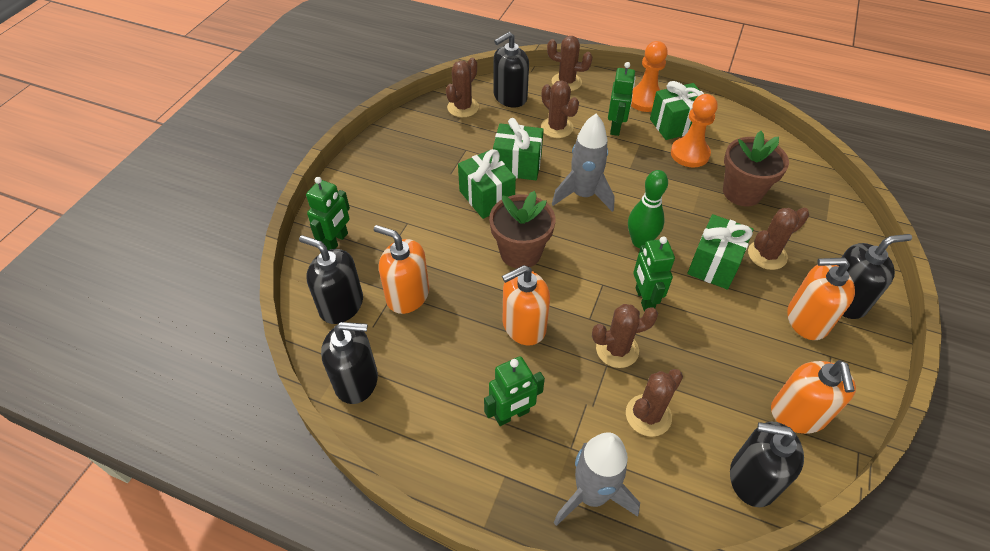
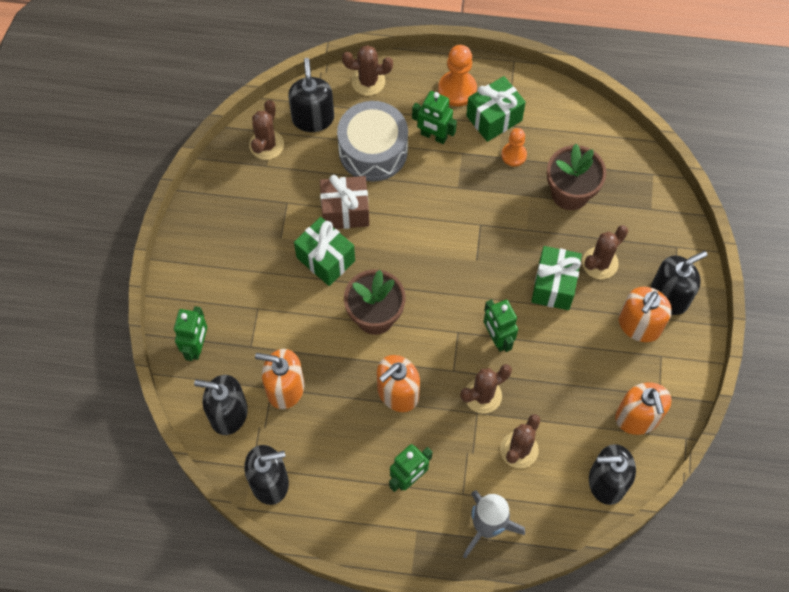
camera: 15 degrees left, 15 degrees up
black soap dispenser [493,32,529,107] -> black soap dispenser turned 135 degrees clockwise [288,58,334,132]
green gift [493,118,544,180] -> brown gift [320,175,369,229]
brown cactus [541,80,579,138] -> grey drum [337,101,408,182]
grey rocket [552,114,615,212] -> none
green robot [608,62,636,136] -> green robot turned 120 degrees clockwise [412,91,457,144]
green bowling pin [628,170,668,248] -> none
orange pawn [671,94,718,167] -> orange pawn [501,128,527,167], size x0.64
orange soap dispenser [787,257,855,340] -> orange soap dispenser turned 45 degrees counterclockwise [619,287,672,342]

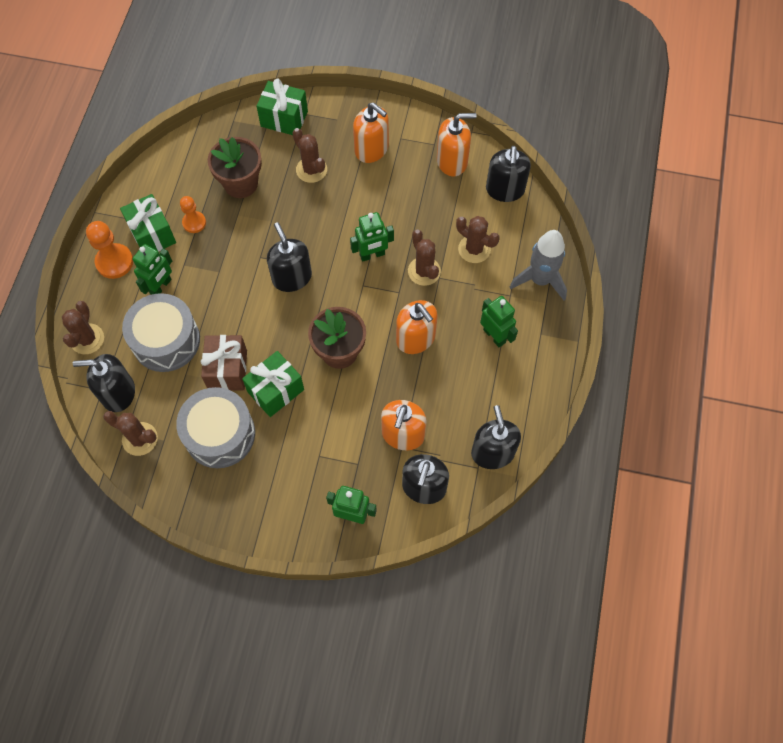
camera: 85 degrees left, 0 degrees up
green gift [531,246,582,310] -> green gift moved to [257,78,308,135]
black soap dispenser [651,251,707,315] -> black soap dispenser moved to [267,222,312,292]
none -> grey drum [176,387,255,468]

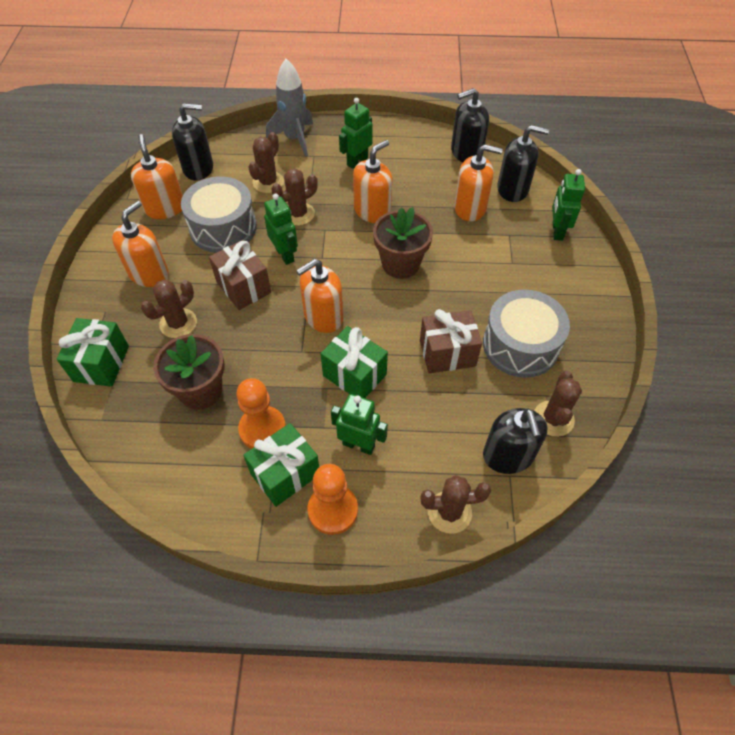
camera: 100 degrees left, 10 degrees down
grey drum [122,293,200,372] -> grey drum moved to [181,176,257,253]
orange pawn [180,196,206,233] -> orange pawn [236,378,286,449], size x1.56
green gift [242,351,304,417] -> green gift moved to [320,326,388,398]
black soap dispenser [267,222,312,292] -> orange soap dispenser [296,259,343,333]
none -> brown gift [209,240,271,310]

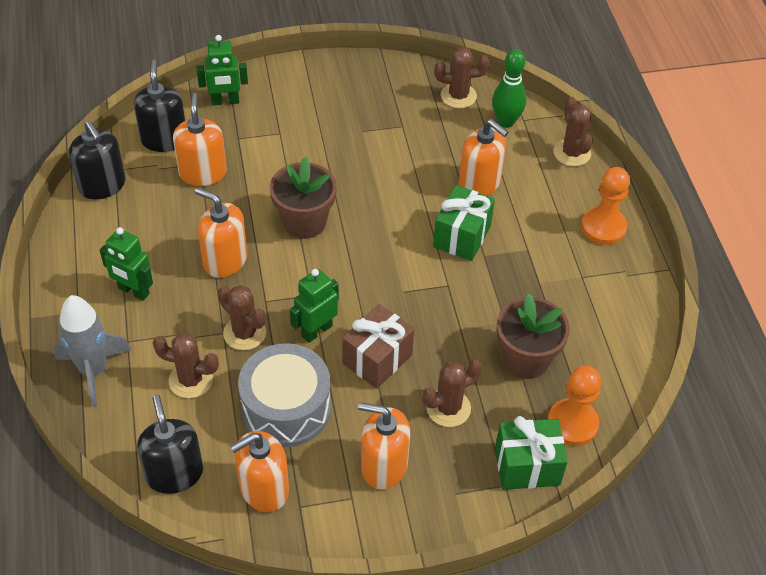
camera: 105 degrees left, 5 degrees down
brown cactus [141,280,197,338] -> brown cactus turned 60 degrees counterclockwise [422,359,482,427]
orange pawn [236,378,286,449] -> orange pawn moved to [548,366,601,446]
green gift [243,423,319,507] -> none
orange soap dispenser [296,259,343,333] -> orange soap dispenser moved to [459,119,508,196]
green robot [331,394,388,455] -> none
brown gift [420,309,482,374] -> none
grey drum [483,289,570,378] -> none
black soap dispenser [483,408,548,474] -> green bowling pin [492,49,526,128]

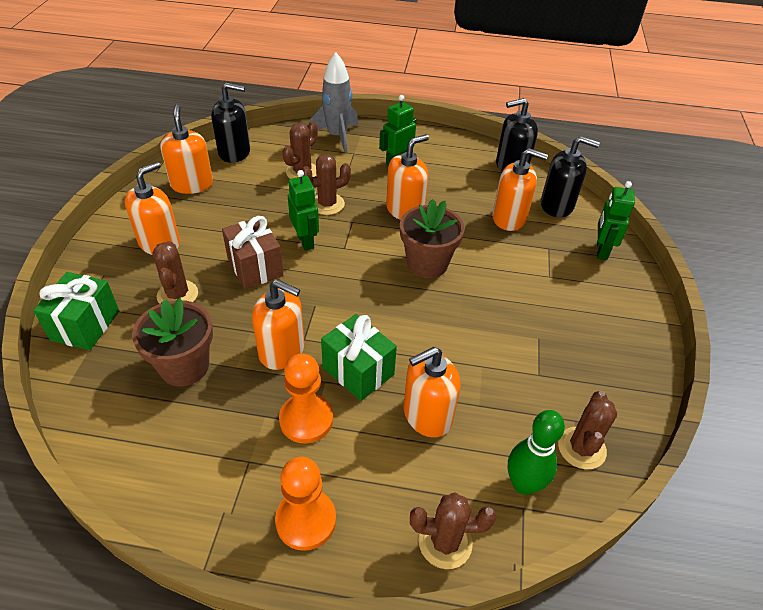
camera: 110 degrees right, 5 degrees down
grey drum [238,343,331,447] -> none
orange pawn [548,366,601,446] -> orange pawn moved to [279,354,333,444]
none -> orange soap dispenser [252,279,304,370]

